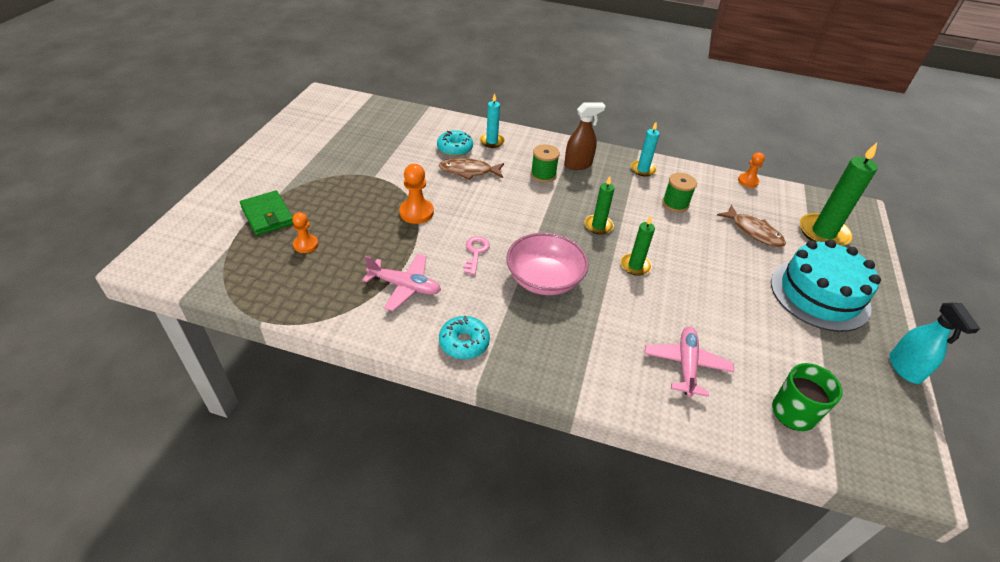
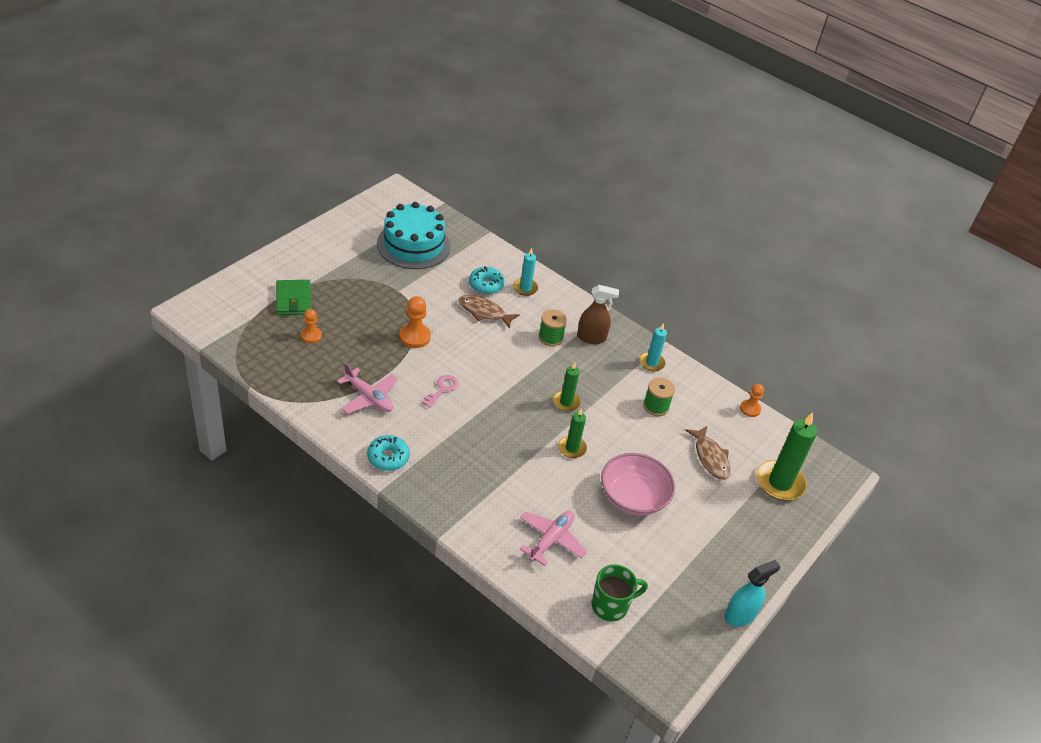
camera: 20 degrees right, 0 degrees up
pink bowl [506,233,589,295] -> pink bowl moved to [601,453,675,516]
turquoise cake [771,239,881,332] -> turquoise cake moved to [377,202,450,269]
turquoise spray bottle [890,303,980,384] -> turquoise spray bottle turned 135 degrees counterclockwise [724,560,780,626]

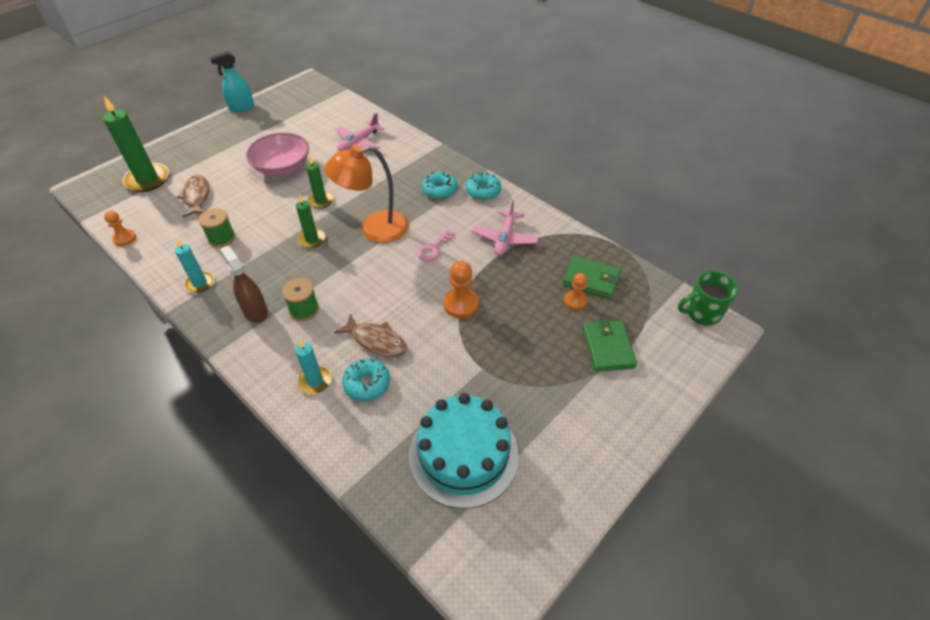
camera: 170 degrees left, 5 degrees up
pink plane [337,362,398,414] -> pink plane turned 120 degrees counterclockwise [472,200,539,256]
brown spray bottle [577,285,619,344] -> brown spray bottle turned 45 degrees clockwise [220,246,268,323]
green mug [592,564,648,621] -> green mug moved to [678,271,738,325]
none -> orange lamp [324,145,409,243]
none -> turquoise donut [422,171,458,199]
none -> green wallet [562,256,621,299]

